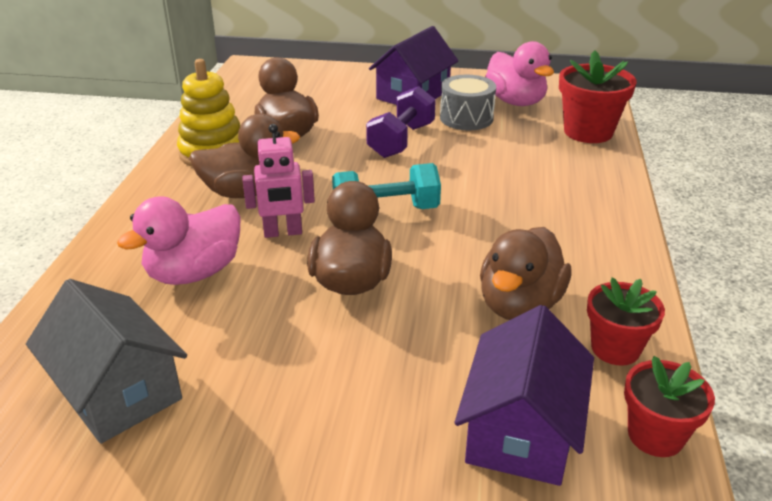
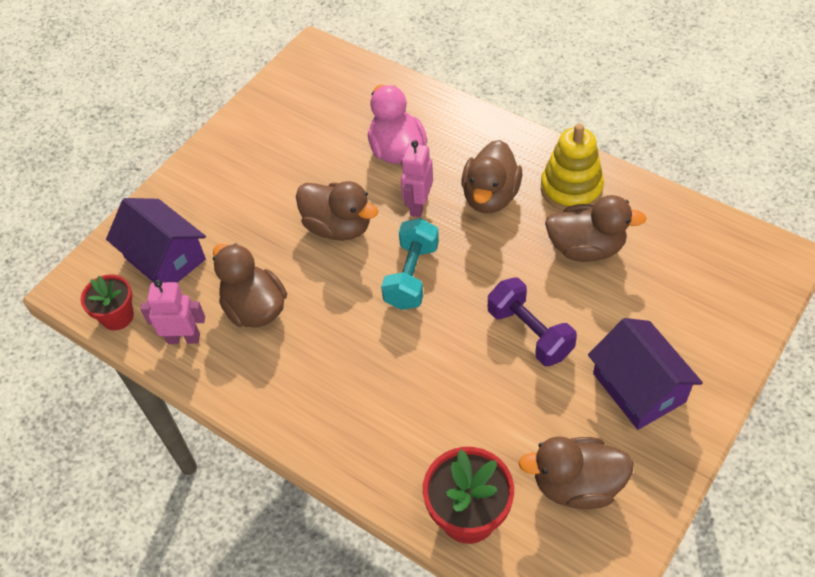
camera: 120 degrees right, 20 degrees up
grey house [26,279,187,444] -> none
grey drum [440,75,496,130] -> none
pink duck [485,41,554,106] -> brown duck [518,436,634,509]
red flower pot [587,277,665,366] -> pink robot [140,280,205,344]

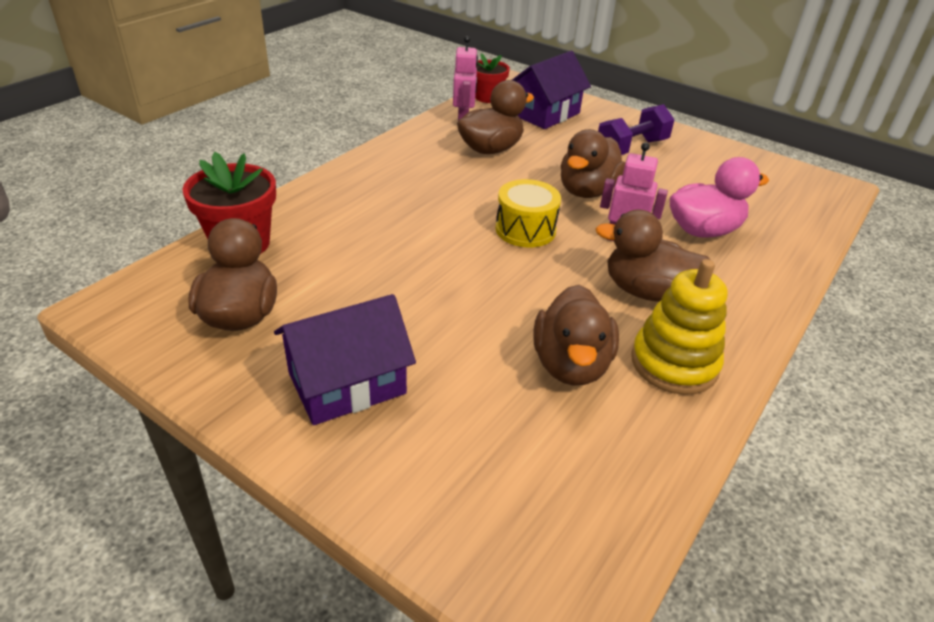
camera: 85 degrees right, 15 degrees down
turquoise dumbbell [381,218,439,310] -> yellow drum [496,179,561,247]
purple dumbbell [488,277,577,366] -> purple dumbbell moved to [598,104,674,155]

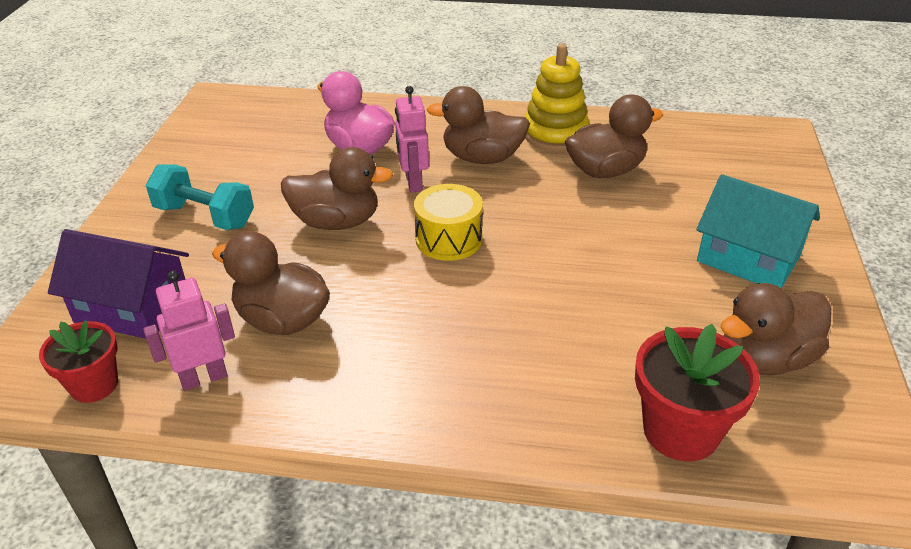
camera: 115 degrees left, 0 degrees up
purple house [274,294,416,425] -> turquoise house [696,174,820,288]
brown duck [595,210,710,302] -> brown duck turned 105 degrees clockwise [427,86,530,164]
purple dumbbell [598,104,674,155] -> turquoise dumbbell [146,164,254,230]

